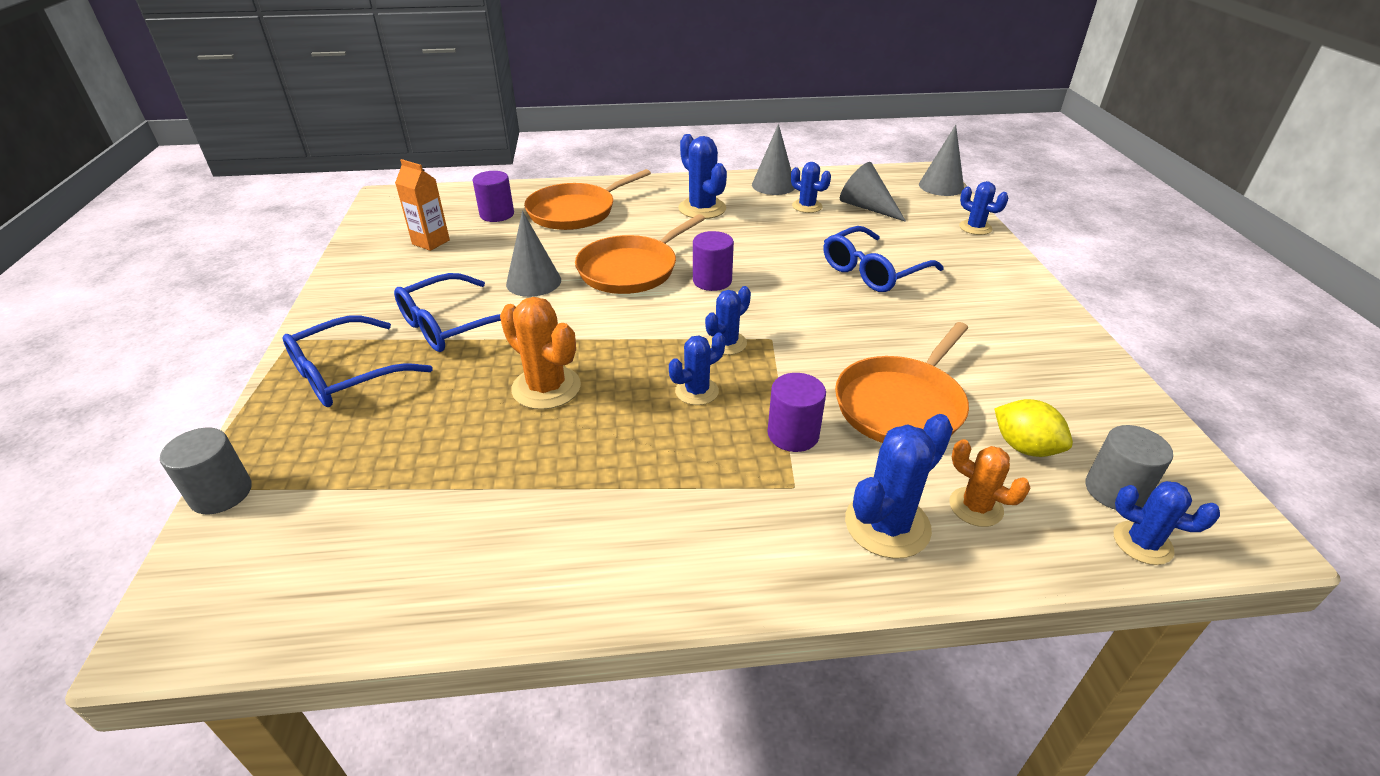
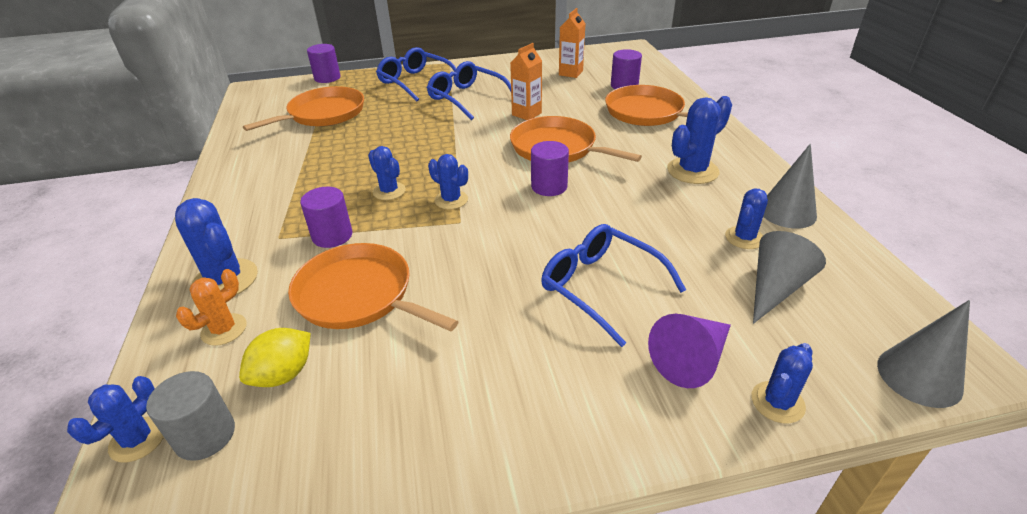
camera: 85 degrees right, 0 degrees up
grey cylinder [160,428,252,514] -> purple cylinder [307,44,341,83]
orange cactus [500,297,581,410] -> none
grey cone [506,211,561,297] -> orange carton [510,43,542,120]
none -> orange pan [243,86,364,131]
none -> purple cone [648,314,731,388]

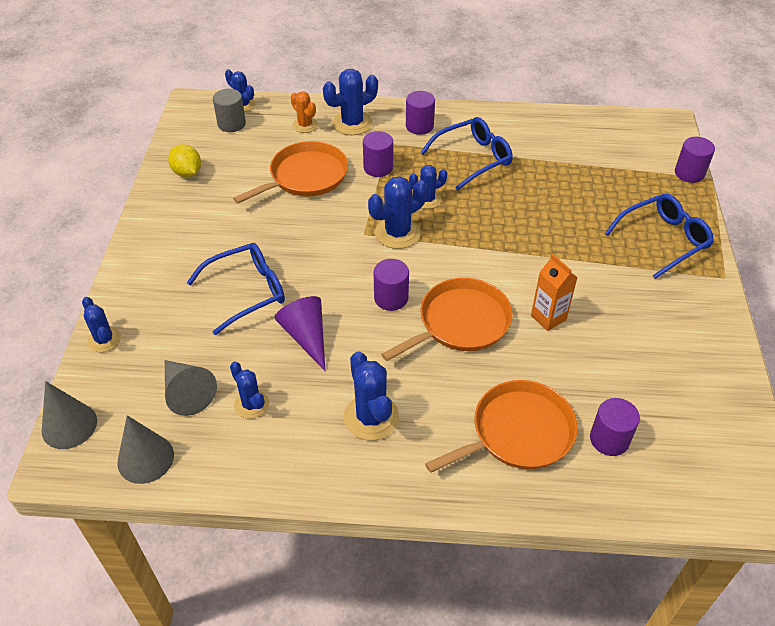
camera: 105 degrees right, 10 degrees up
yellow lemon [239,328,311,387] -> yellow lemon moved to [168,144,201,177]
orange pan [243,86,364,131] -> none
blue glasses [427,61,511,120] -> blue glasses moved to [421,117,513,191]
blue cactus [428,154,468,209] -> blue cactus [368,176,427,249], size x1.58
orange carton [559,8,586,78] -> none
purple cone [648,314,731,388] -> purple cone moved to [275,296,325,371]
grey cone [763,144,817,229] -> grey cone moved to [117,415,174,484]
none -> purple cylinder [406,91,435,135]

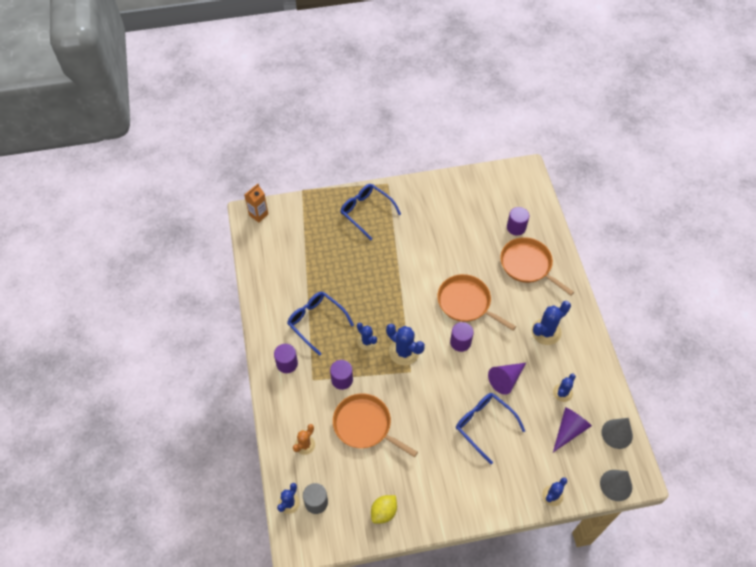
camera: 105 degrees left, 10 degrees up
grey cone [165,360,217,416] -> purple cone [553,407,592,452]
blue cactus [323,69,378,135] -> none
orange carton [531,254,578,331] -> orange carton moved to [244,184,268,223]
purple cylinder [675,137,715,183] -> none

